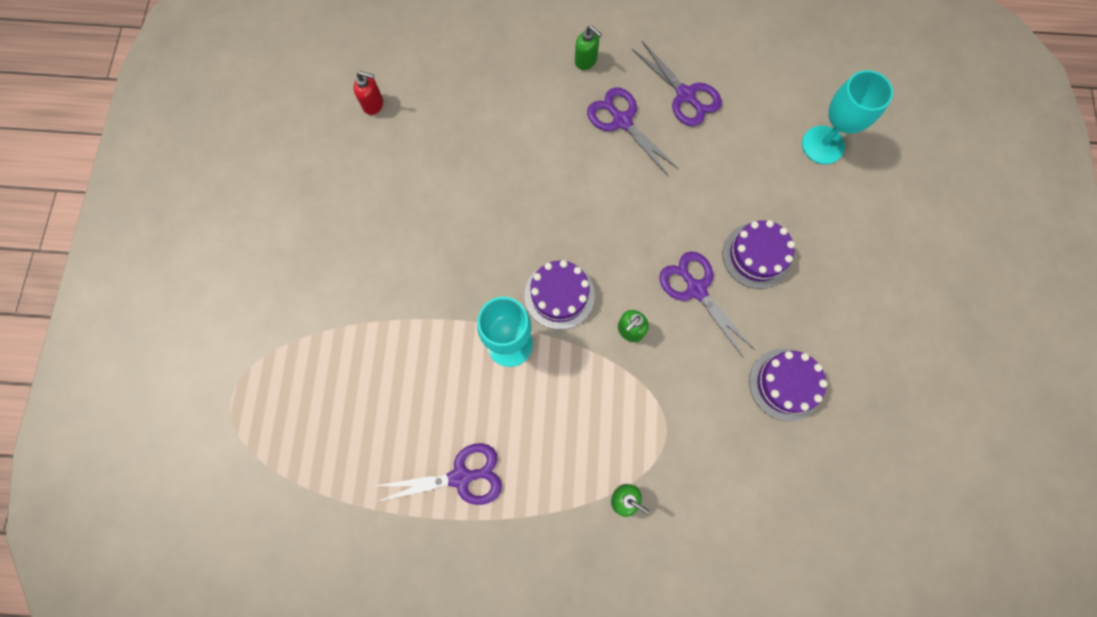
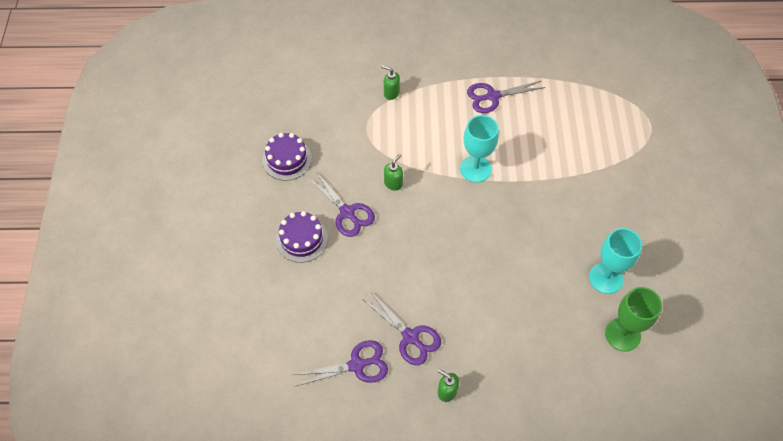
camera: 175 degrees right, 15 degrees down
red soap dispenser [354,71,383,115] -> green goblet [605,287,662,352]
purple cake [524,260,595,330] -> none
purple scissors [632,41,722,126] -> purple scissors turned 120 degrees clockwise [293,340,388,386]
turquoise goblet [802,70,893,164] -> turquoise goblet moved to [589,228,642,294]

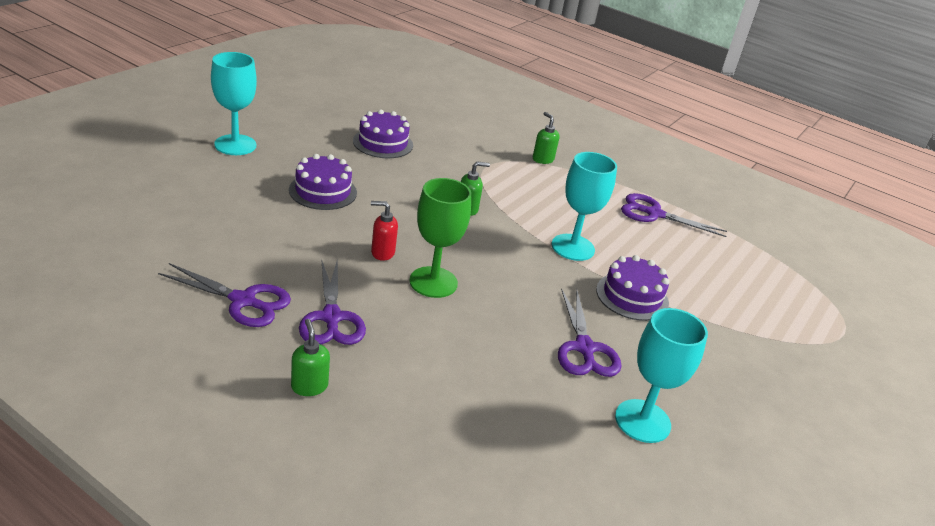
camera: 30 degrees right, 25 degrees down
purple scissors [308,172,375,237] -> purple scissors moved to [558,288,622,377]
green goblet [605,287,662,352] -> green goblet moved to [409,178,471,298]
none -> turquoise goblet [211,52,257,155]
none -> red soap dispenser [371,201,398,261]
none -> purple cake [596,255,669,321]

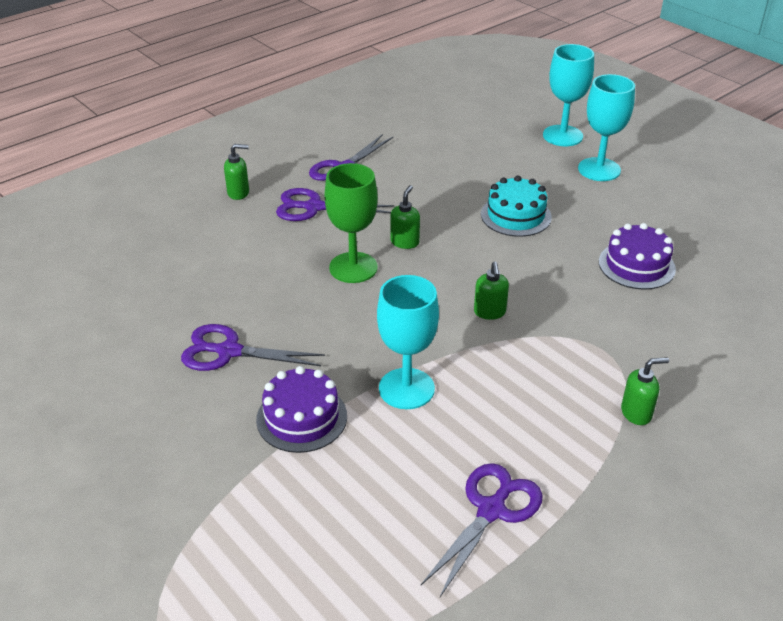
camera: 110 degrees right, 5 degrees up
purple cake [289,154,357,210] -> turquoise cake [481,176,552,237]
red soap dispenser [371,201,398,261] -> green soap dispenser [390,185,420,249]
turquoise goblet [615,308,708,443] -> turquoise goblet moved to [543,44,594,146]

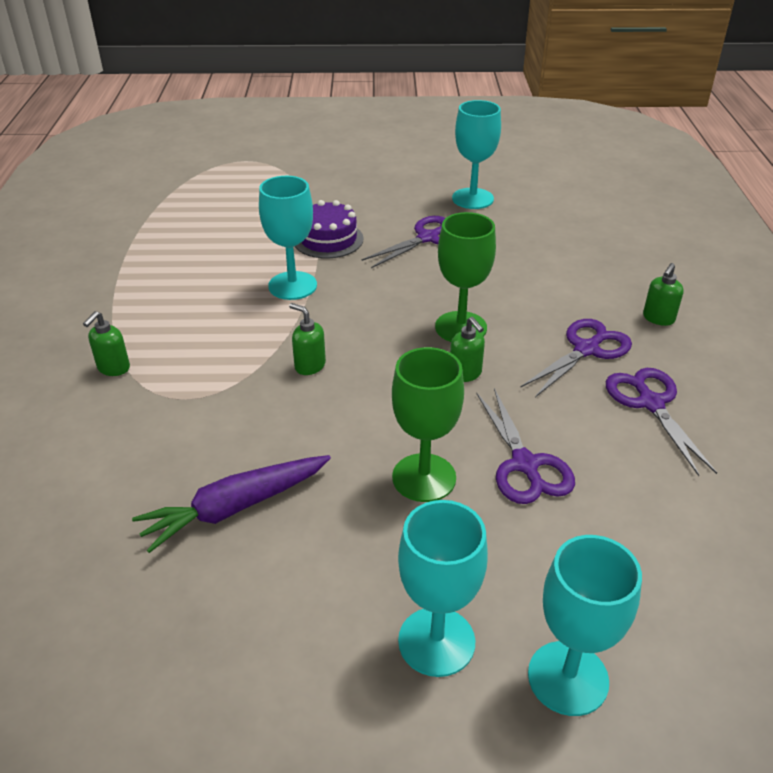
camera: 130 degrees right, 0 degrees up
purple scissors [421,463,543,597] -> purple scissors moved to [476,388,575,504]
turquoise cake [481,176,552,237] -> green goblet [392,347,464,502]
purple cake [599,223,676,290] -> purple carrot [132,455,331,553]
none -> turquoise goblet [452,100,501,209]

